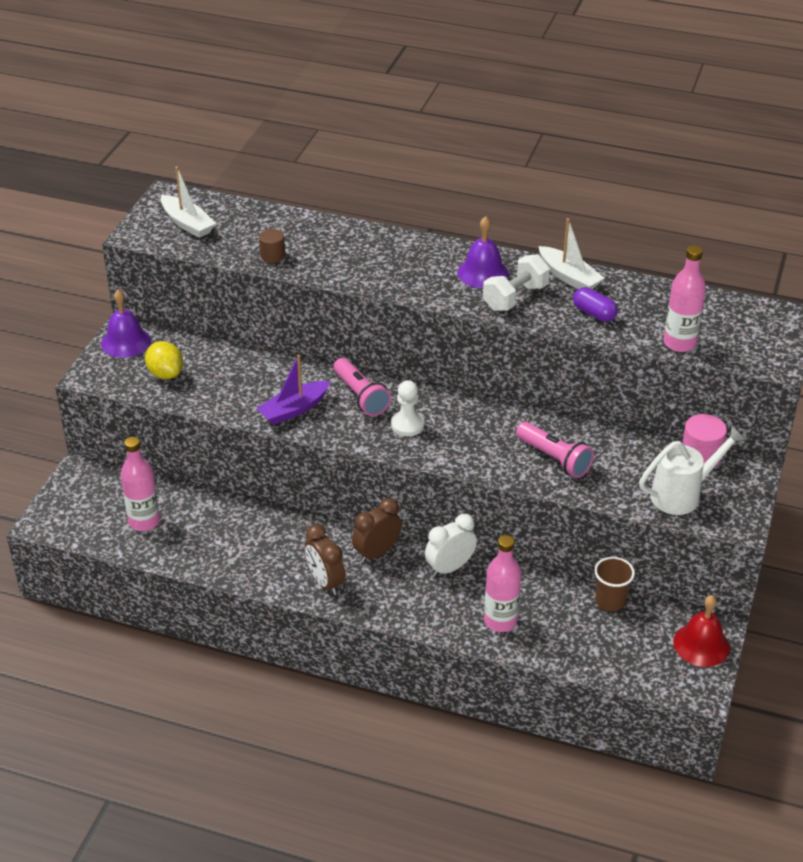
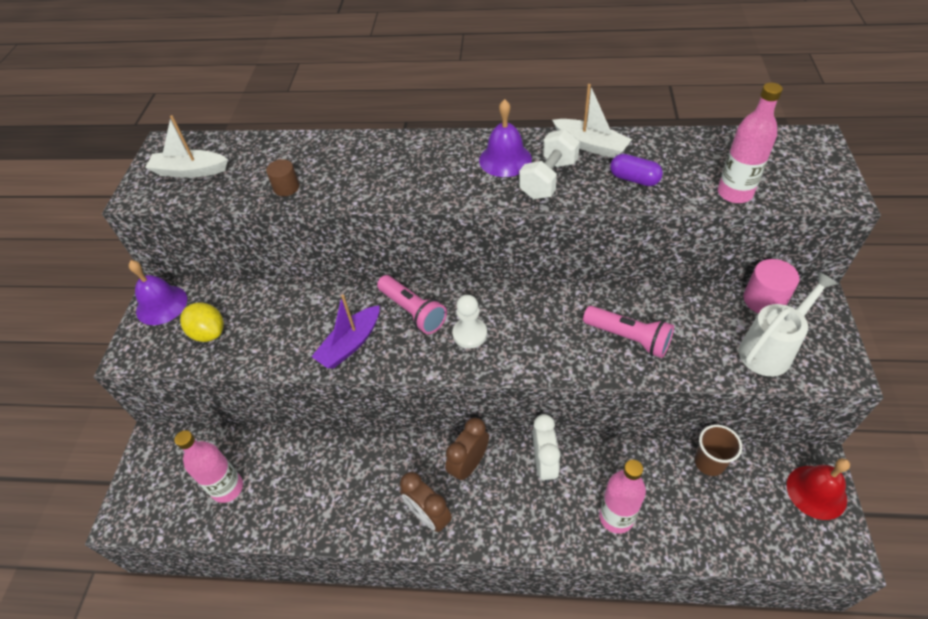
camera: 10 degrees left, 10 degrees up
white boat [160,166,216,238] -> white boat turned 150 degrees clockwise [145,115,228,178]
white clock [425,514,477,577] -> white clock turned 135 degrees clockwise [533,414,560,484]

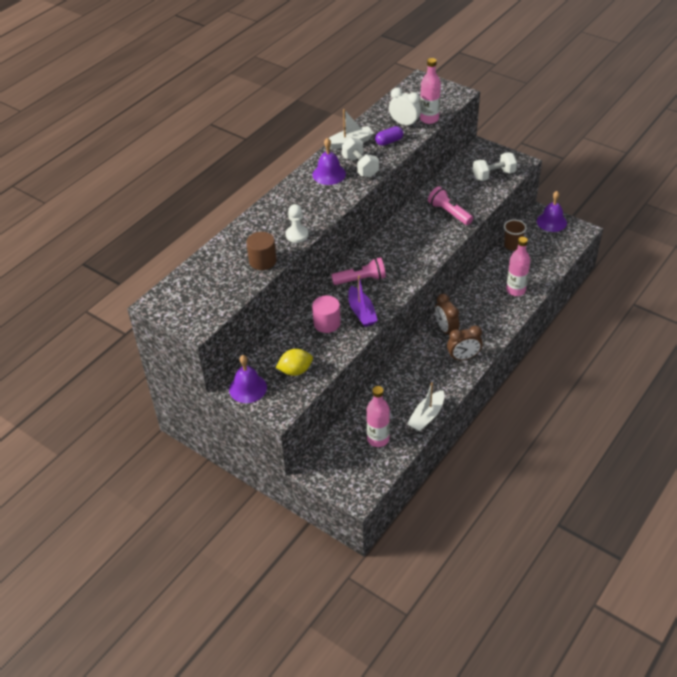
camera: 60 degrees left, 5 degrees down
white boat [145,115,228,178] -> white boat moved to [407,382,444,432]
brown cylinder [266,159,299,196] -> brown cylinder [246,232,277,270], size x1.54
white pawn [452,295,487,348] -> white pawn moved to [286,204,309,243]
white clock [533,414,560,484] -> white clock moved to [389,88,421,127]
pink flashlight [583,306,674,358] -> pink flashlight turned 105 degrees counterclockwise [428,186,473,225]
white watering can [739,272,838,376] -> white dumbbell [473,152,517,181]
pink cylinder [743,259,800,314] -> pink cylinder moved to [312,296,341,333]
red bell [787,458,850,520] -> purple bell [537,191,567,232]

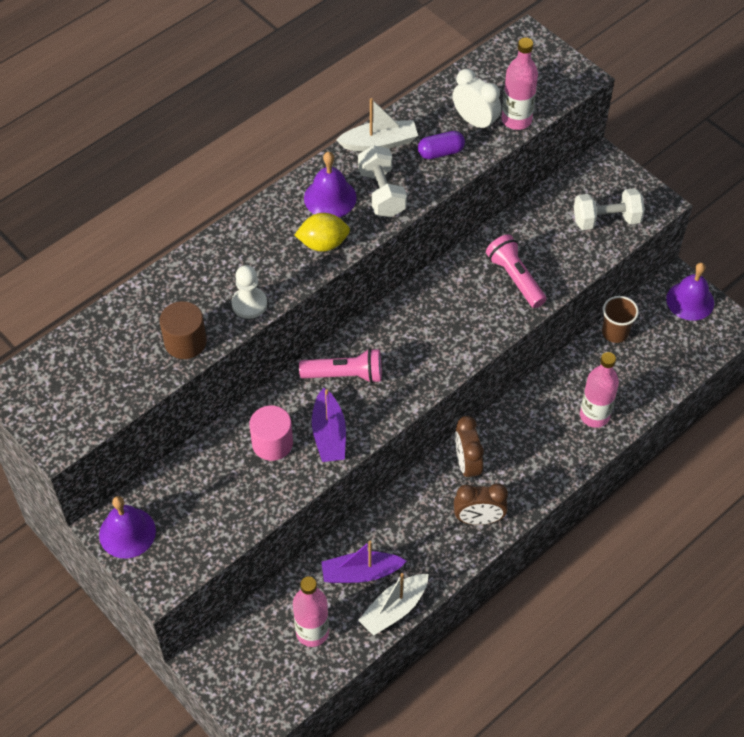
camera: 10 degrees right, 10 degrees up
yellow lemon [276,349,313,376] -> yellow lemon moved to [295,213,350,252]
none -> purple boat [321,541,407,583]

